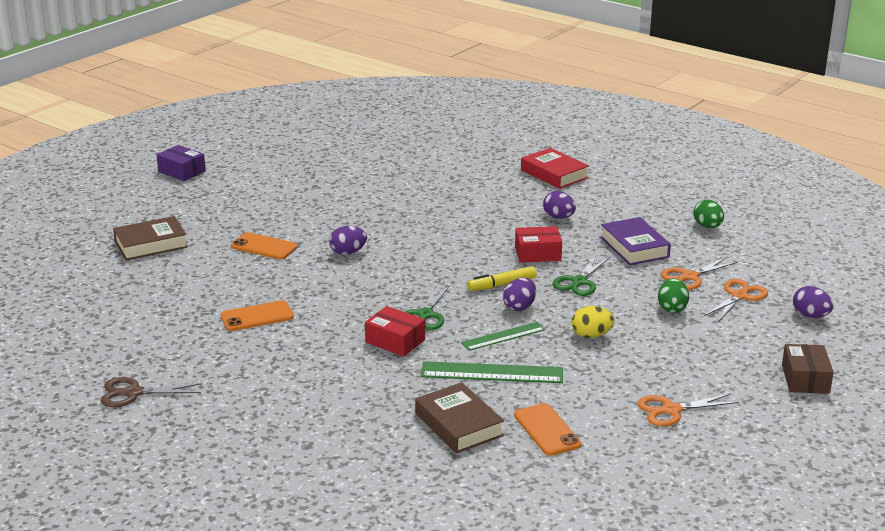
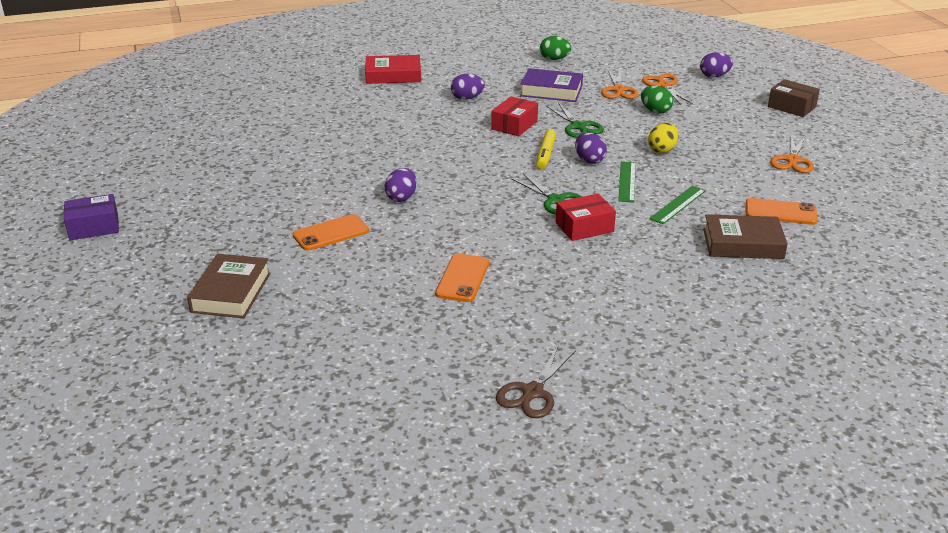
camera: 55 degrees left, 5 degrees up
green ruler [421,361,563,383] -> green ruler [649,186,706,224], size x0.65

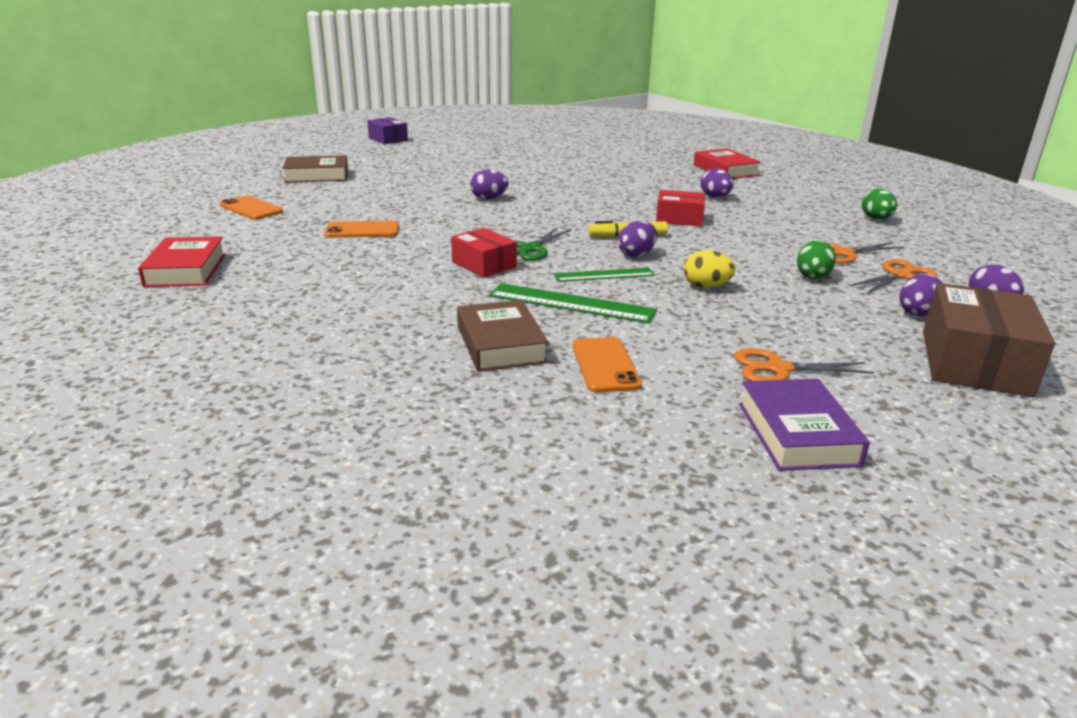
camera: 70 degrees right, 5 degrees down
orange phone [292,214,369,251] -> orange phone moved to [219,195,283,220]
brown scissors [496,346,576,418] -> red book [138,237,226,287]
purple book [520,68,583,102] -> purple book moved to [739,379,870,471]
green scissors [547,103,604,138] -> none
green ruler [649,186,706,224] -> green ruler [489,283,657,323], size x1.54
brown box [768,79,820,117] -> brown box [923,283,1055,397], size x1.69
none -> purple egg [900,274,942,316]

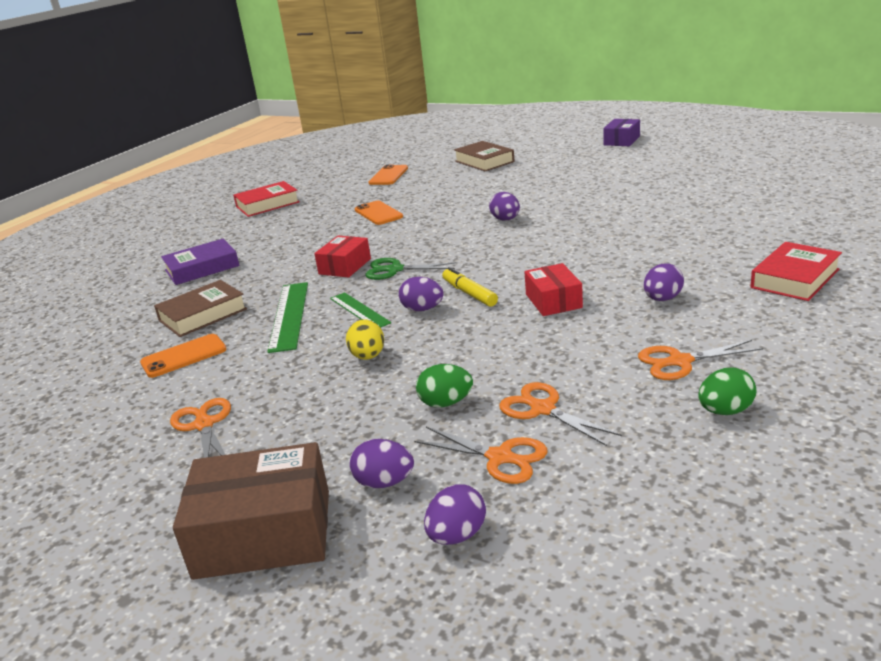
camera: 70 degrees right, 0 degrees up
purple book [739,379,870,471] -> purple book moved to [161,239,240,285]
none -> orange scissors [638,340,763,380]

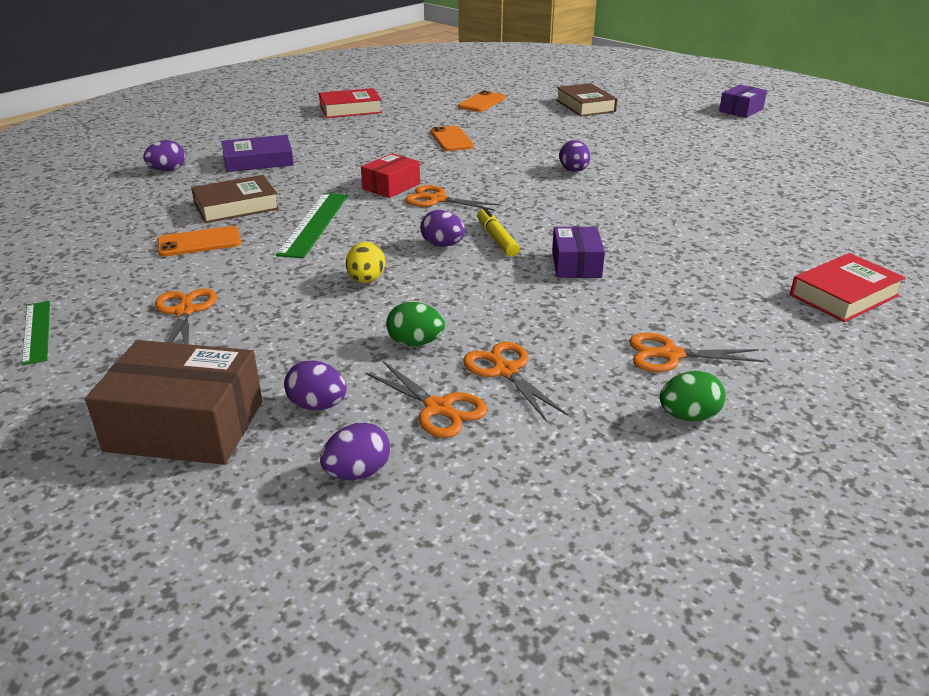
camera: 10 degrees right, 5 degrees up
green ruler [330,292,391,328] -> green ruler moved to [21,301,50,366]
green scissors [365,258,457,280] -> orange scissors [405,185,501,211]
red box [524,263,583,316] -> purple box [552,226,605,278]
purple egg [644,263,684,301] -> purple egg moved to [143,140,185,171]

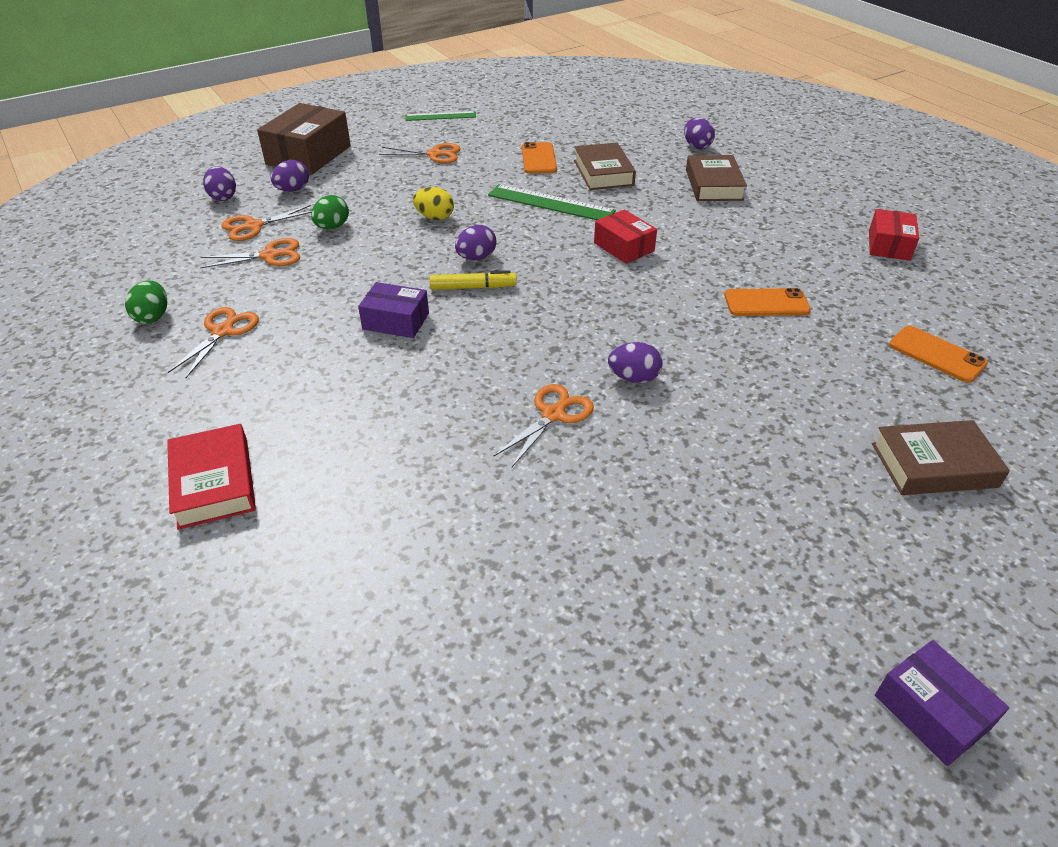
camera: 105 degrees right, 10 degrees up
purple book [222,135,294,172] -> brown book [686,155,747,201]
red book [319,88,382,118] -> red box [869,209,919,261]
orange scissors [405,185,501,211] -> orange scissors moved to [494,384,594,467]

